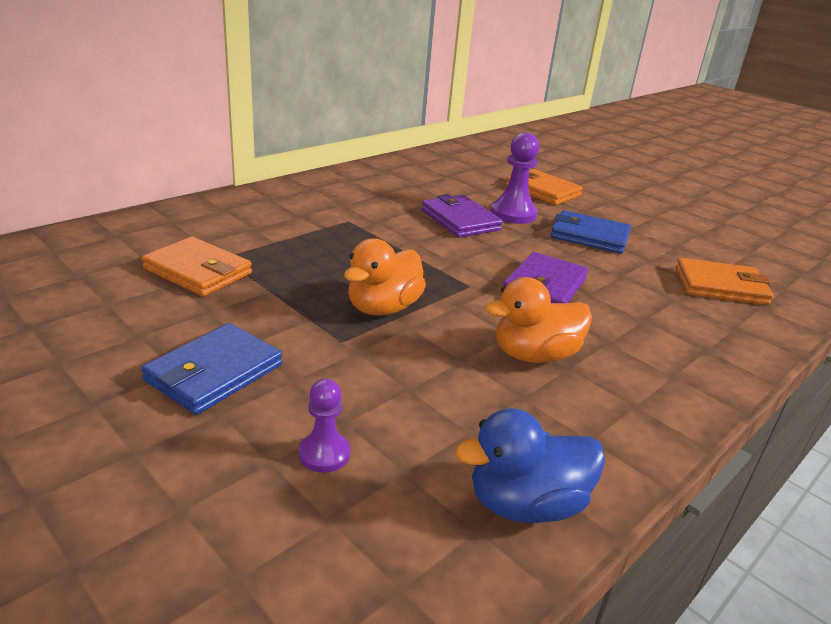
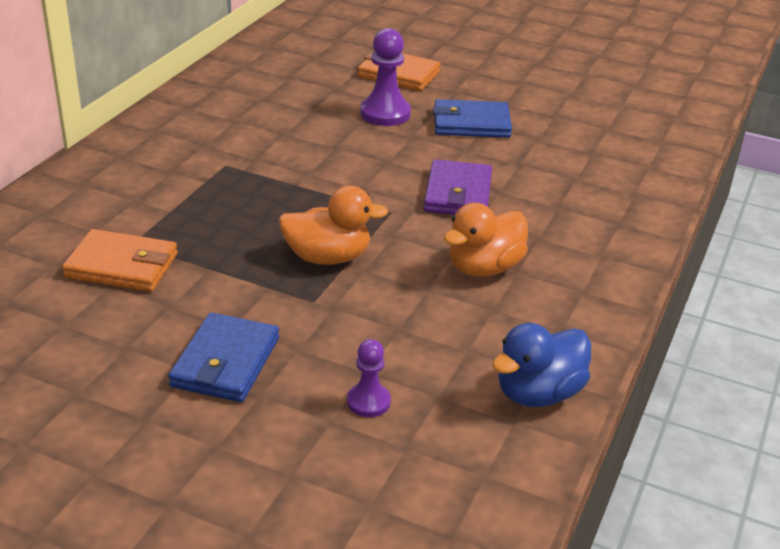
camera: 20 degrees left, 5 degrees up
orange duck [344,238,426,316] -> orange duck turned 105 degrees counterclockwise [278,185,389,265]
purple wallet [422,194,503,238] -> none
orange wallet [676,258,774,305] -> none

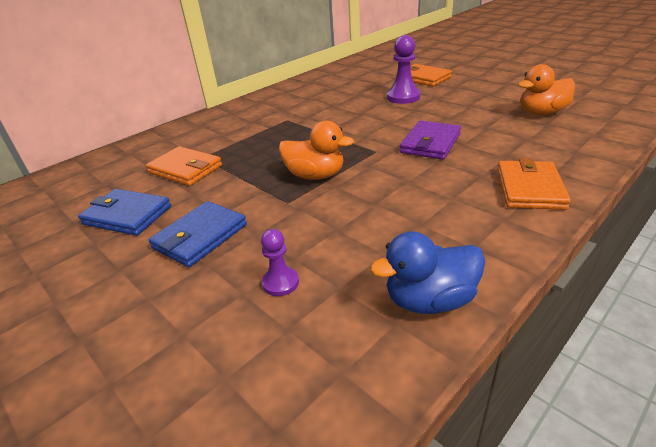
camera: 25 degrees right, 0 degrees up
blue wallet [433,99,512,138] -> blue wallet moved to [78,189,171,236]
orange duck [444,203,528,277] -> orange duck moved to [518,64,575,115]
none -> orange wallet [497,158,571,210]

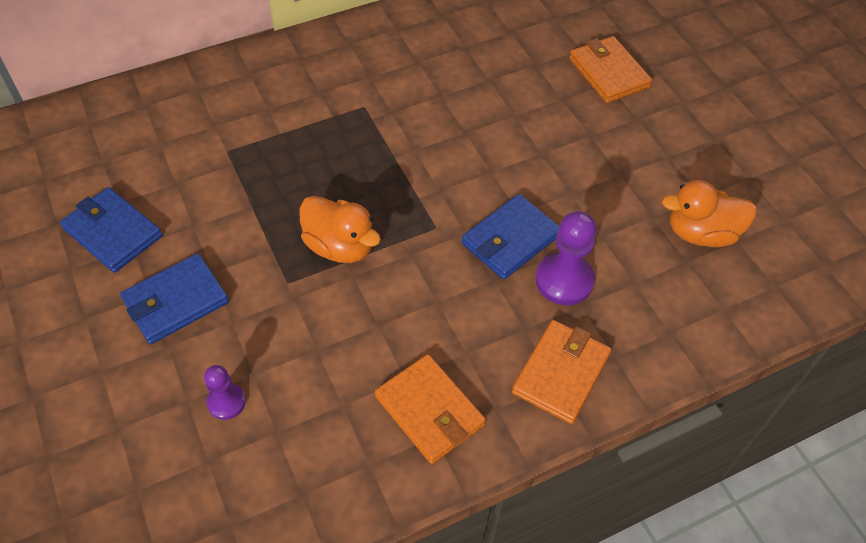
camera: 15 degrees right, 20 degrees up
orange wallet [146,146,222,186] -> orange wallet moved to [375,354,486,464]
blue duck [370,231,485,314] -> none
purple pawn [387,35,421,104] -> purple pawn moved to [536,211,597,305]
purple wallet [400,120,461,160] -> blue wallet [462,194,559,280]

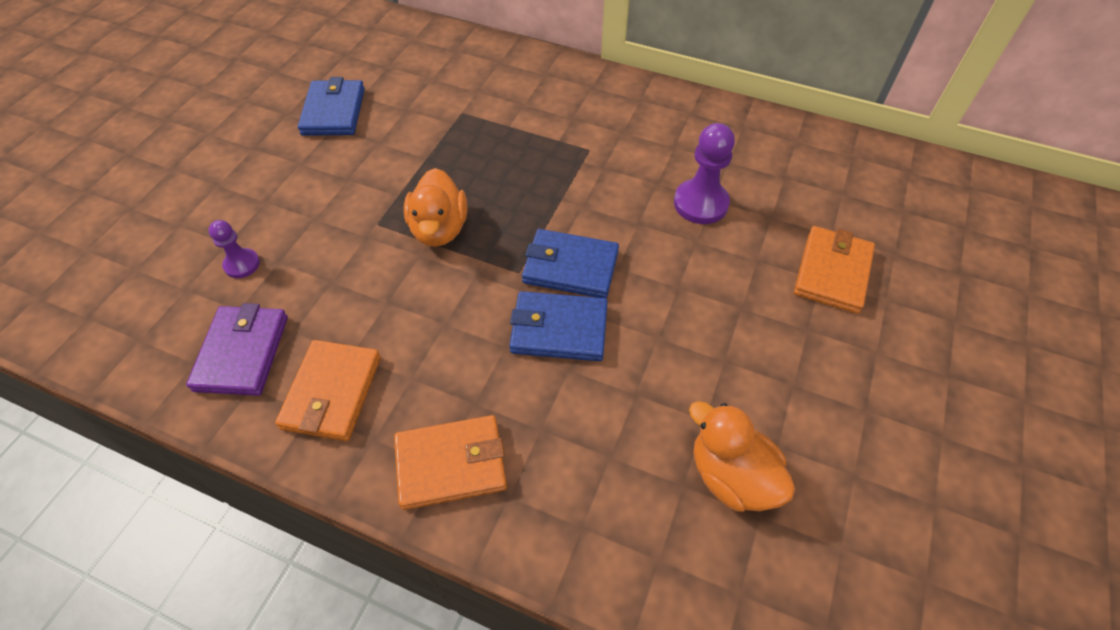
camera: 50 degrees right, 0 degrees up
blue wallet [120,253,229,344] -> blue wallet moved to [522,229,619,298]
purple pawn [536,211,597,305] -> purple pawn moved to [674,123,735,224]
none -> purple wallet [186,303,288,396]

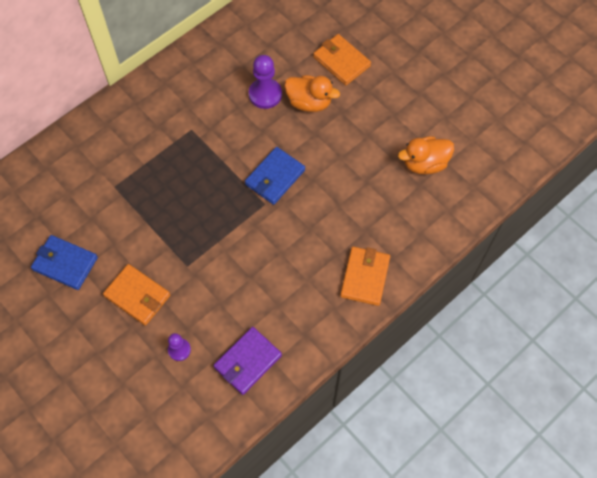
camera: 65 degrees left, 10 degrees up
purple wallet [186,303,288,396] -> purple wallet turned 75 degrees counterclockwise [214,327,282,395]
orange wallet [275,340,381,441] -> orange wallet moved to [103,264,171,326]
orange duck [404,168,467,247] -> orange duck moved to [284,75,340,112]
blue wallet [509,291,608,361] -> none

